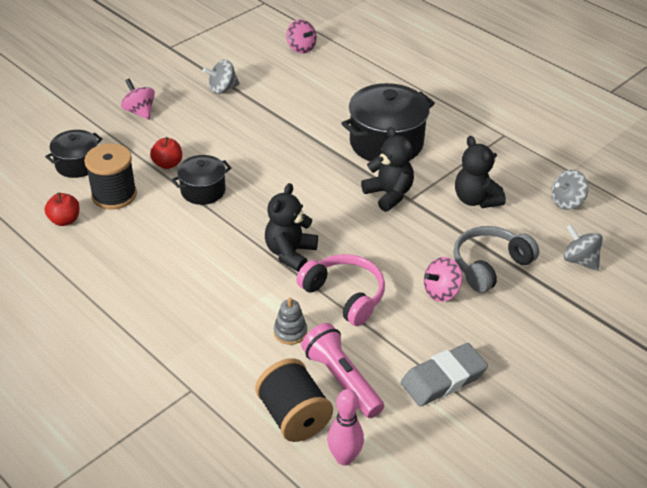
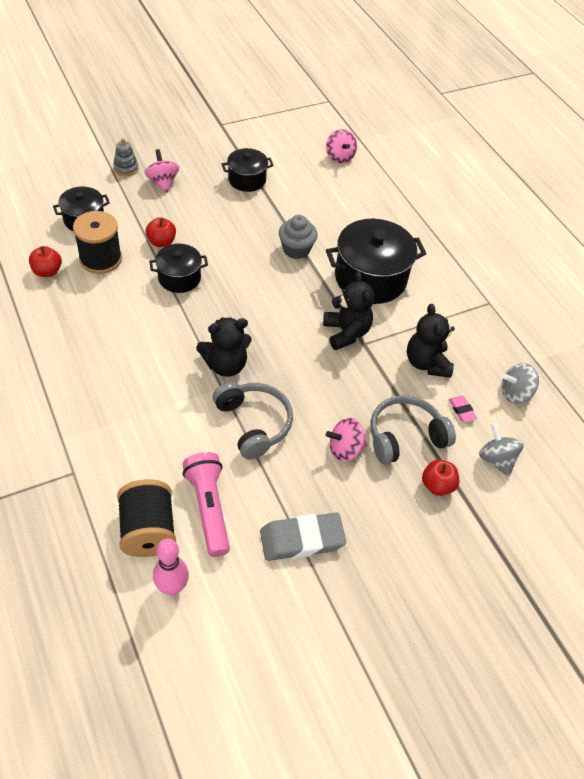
camera: 15 degrees right, 10 degrees up
grey spinning top [203,60,240,94] -> black pot [222,148,274,192]
black teddy bear [265,183,318,272] -> black teddy bear turned 150 degrees counterclockwise [196,317,252,377]
grey stacking toy [274,298,307,345] -> grey stacking toy moved to [113,138,139,176]
pink headphones [296,254,385,326] -> grey headphones [213,382,293,460]
none -> grey cupcake [279,215,318,259]
none -> red apple [422,460,459,496]
none -> pink eraser [449,396,477,422]

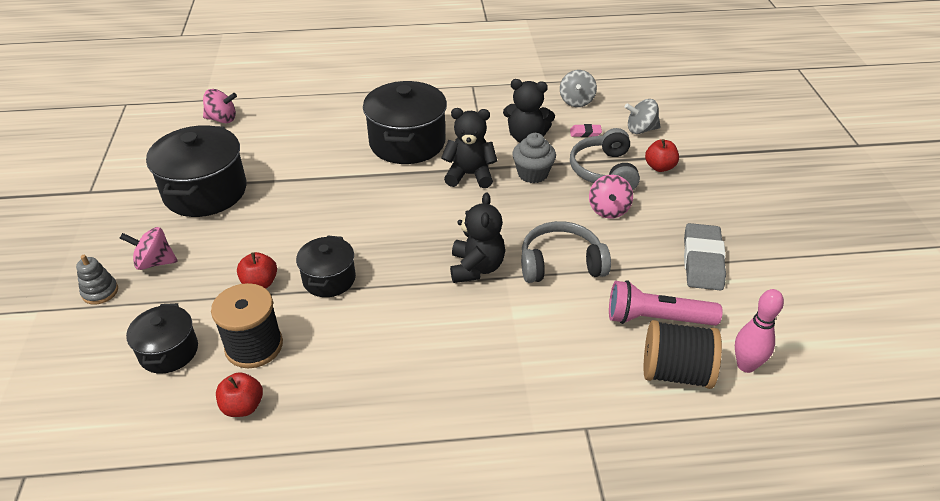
camera: 65 degrees left, 10 degrees down
black pot [222,148,274,192] -> black pot [146,125,246,217], size x1.76
grey cupcake [279,215,318,259] -> grey cupcake moved to [512,133,556,183]

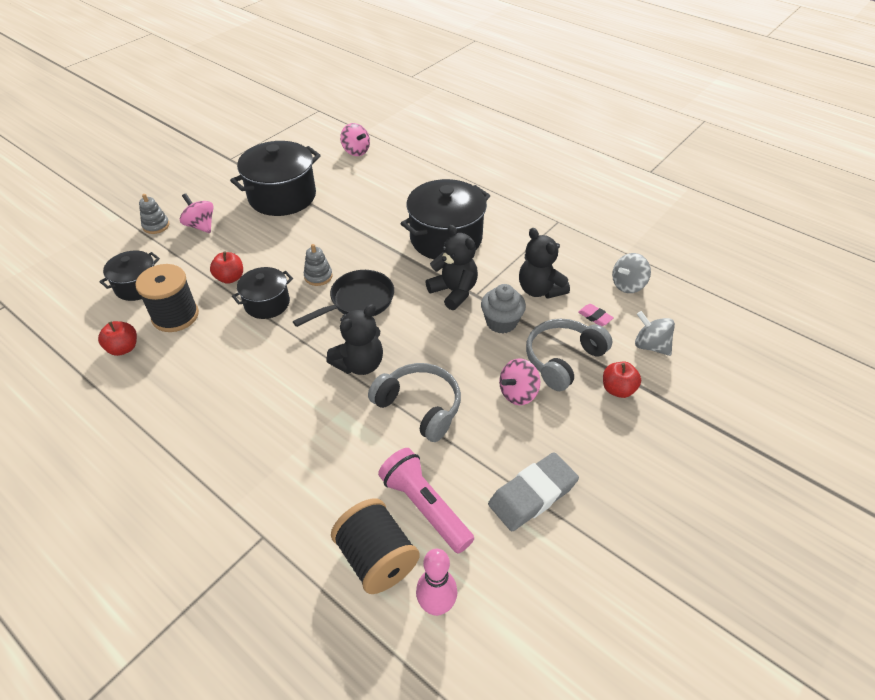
camera: 45 degrees right, 5 degrees up
none -> black pan [293,270,394,327]
none -> grey stacking toy [304,244,333,286]

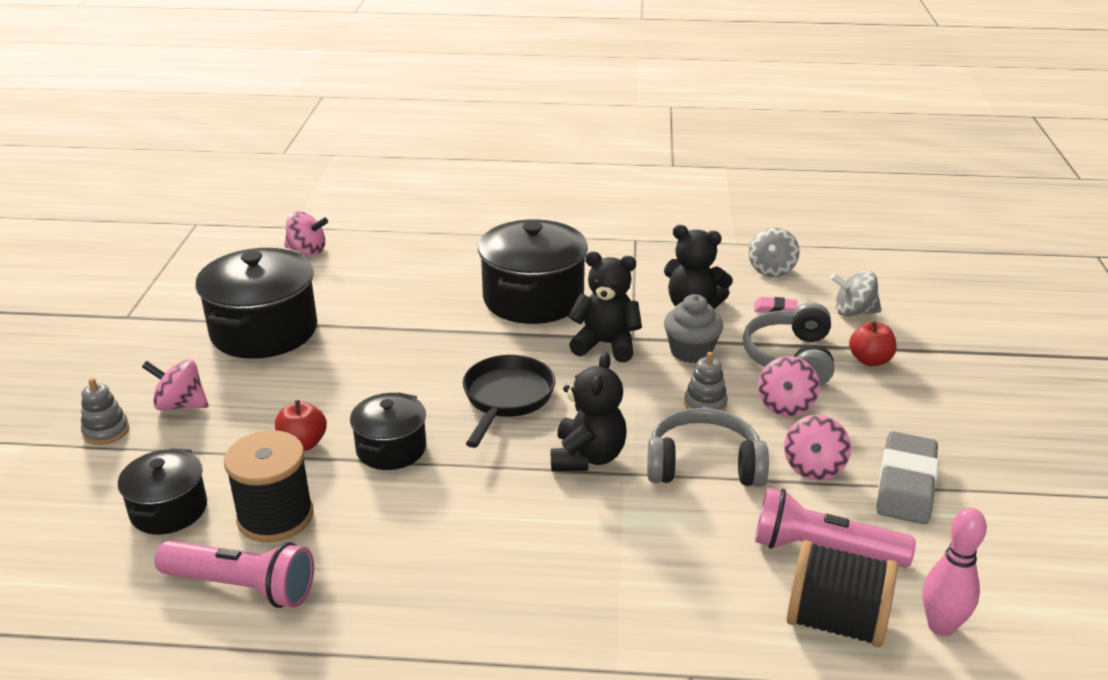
camera: 35 degrees left, 15 degrees down
red apple [98,321,137,356] -> pink flashlight [154,541,314,608]
grey stacking toy [304,244,333,286] -> grey stacking toy moved to [684,352,728,411]
none -> pink spinning top [784,415,851,480]

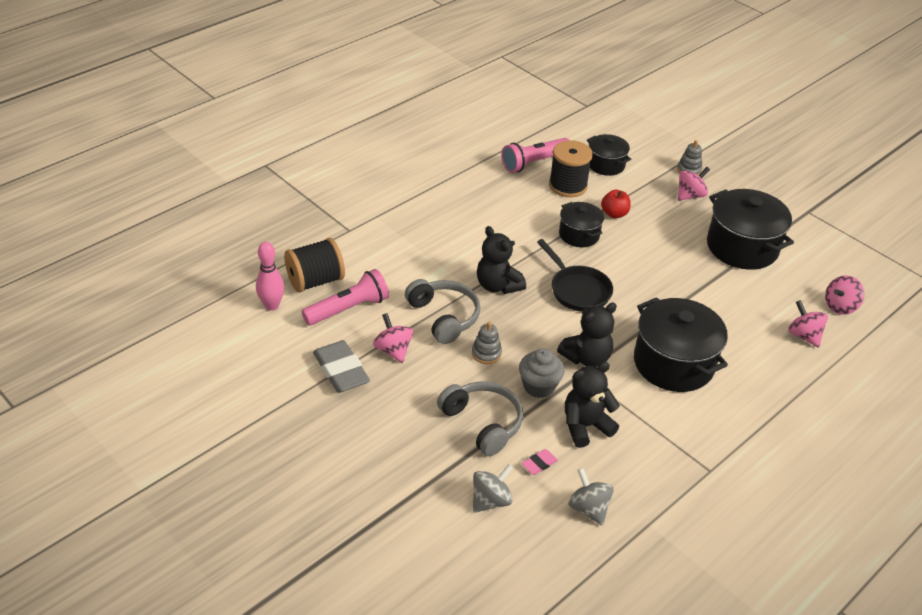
camera: 130 degrees right, 10 degrees up
grey headphones [647,408,769,487] -> grey headphones turned 75 degrees counterclockwise [405,279,480,344]
pink spinning top [758,356,820,417] -> pink spinning top moved to [788,300,828,348]
red apple [849,320,897,366] -> none

